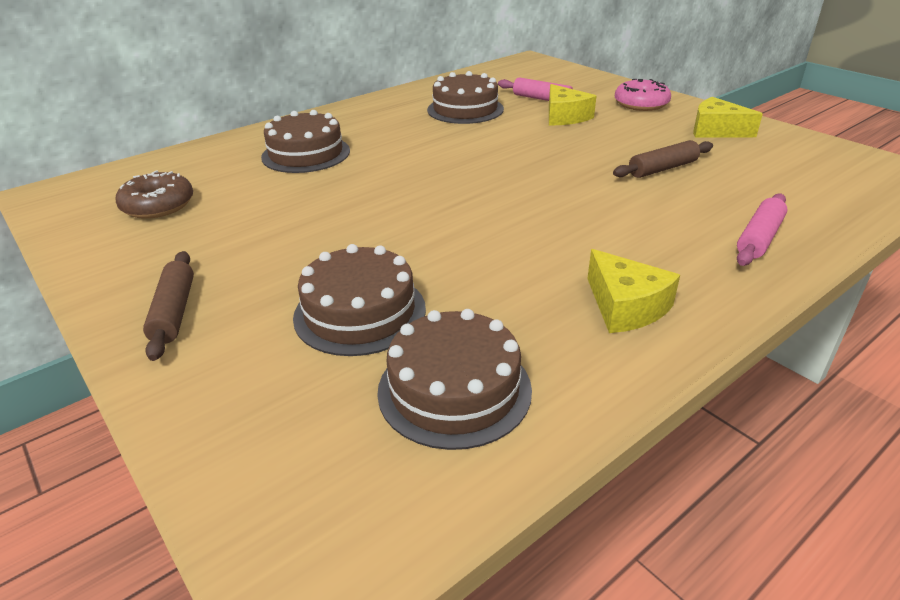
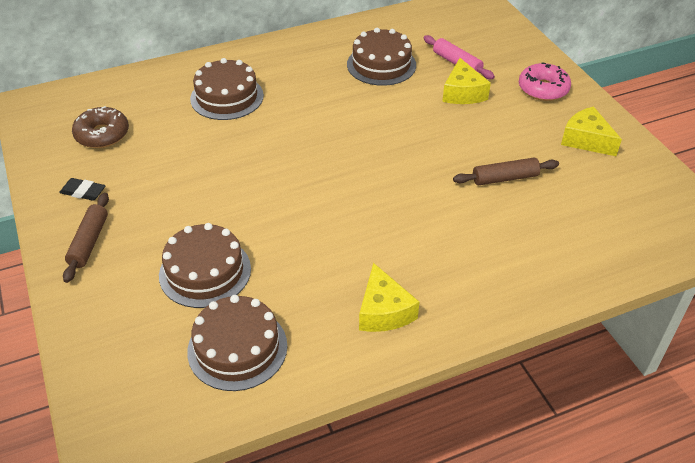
camera: 15 degrees right, 10 degrees up
pink rolling pin [737,194,787,266] -> none
none -> black eraser [59,178,106,201]

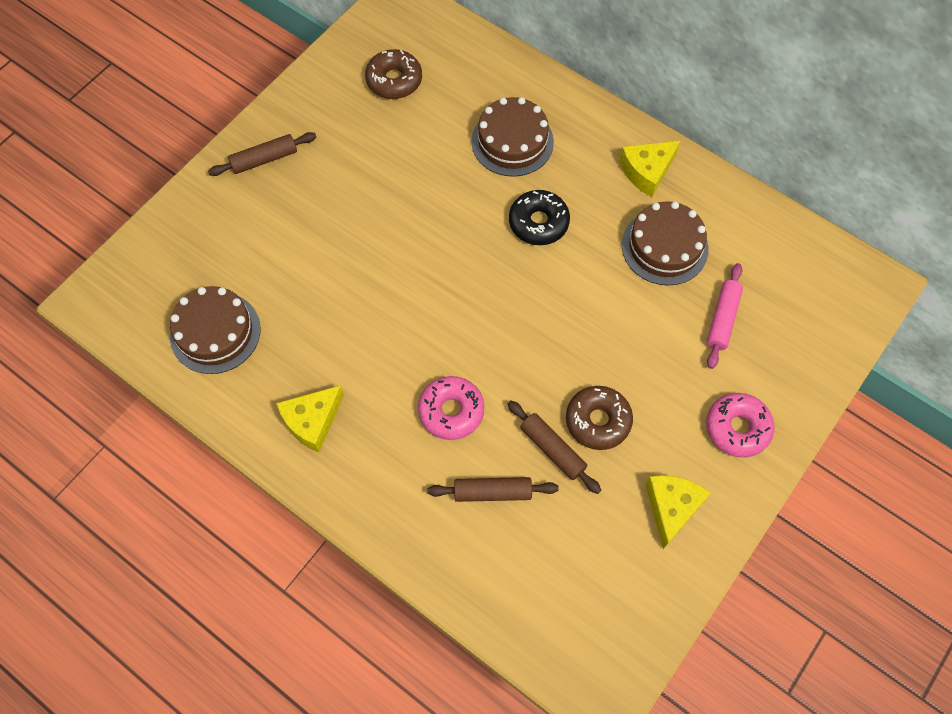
camera: 60 degrees right, 20 degrees up
black eraser [59,178,106,201] -> none
brown cake [159,223,251,308] -> none
yellow cheese [442,58,491,104] -> yellow cheese moved to [620,141,680,197]
none -> pink donut [418,376,484,440]
none -> brown rolling pin [427,477,559,502]
none -> black donut [509,190,570,245]
none -> brown donut [566,386,633,450]

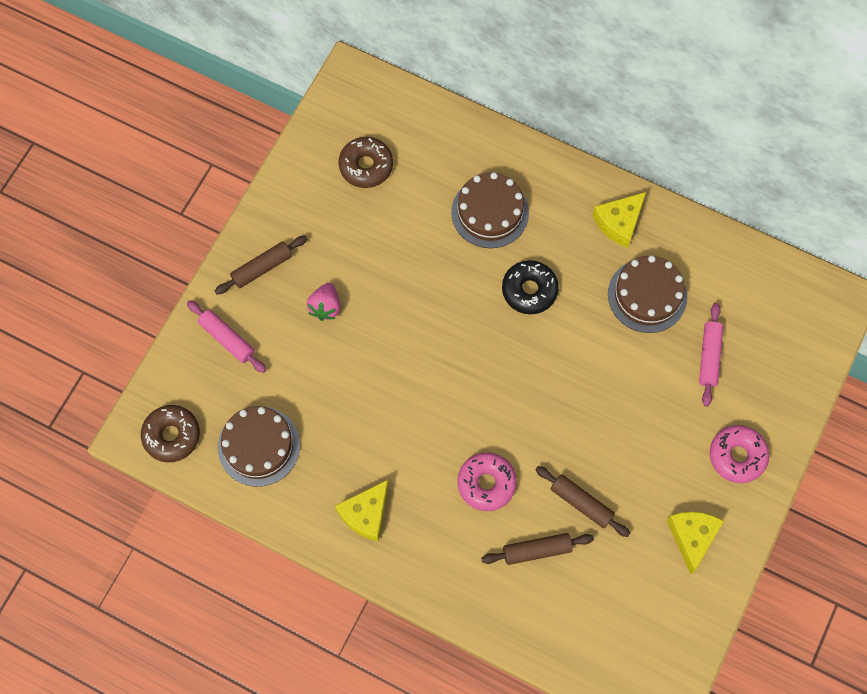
camera: 10 degrees left, 5 degrees up
brown donut [566,386,633,450] -> brown donut moved to [141,405,200,462]
none -> pink rolling pin [187,300,266,373]
none -> pink strawberry [307,283,340,321]

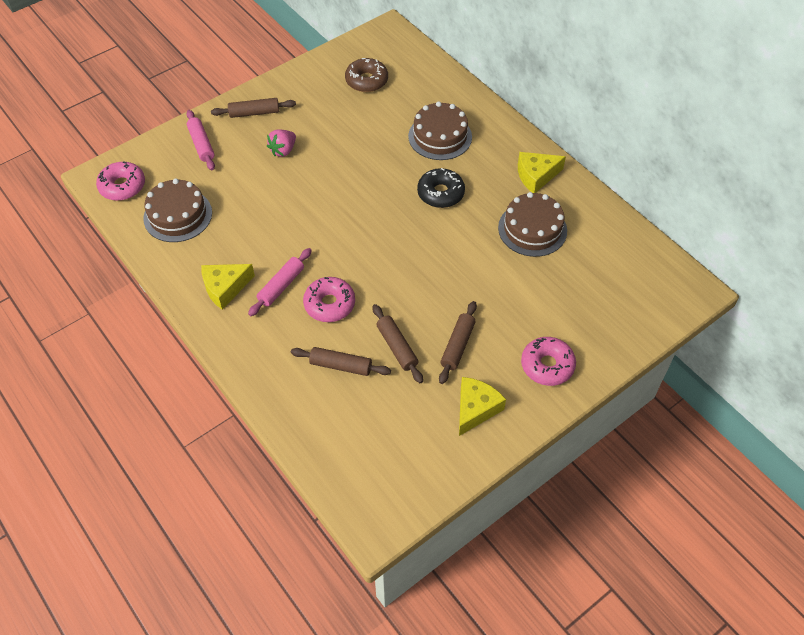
camera: 25 degrees right, 15 degrees down
brown donut [141,405,200,462] -> pink donut [96,161,145,201]
pink rolling pin [699,303,724,406] -> pink rolling pin moved to [248,248,312,316]
none -> brown rolling pin [439,301,477,384]

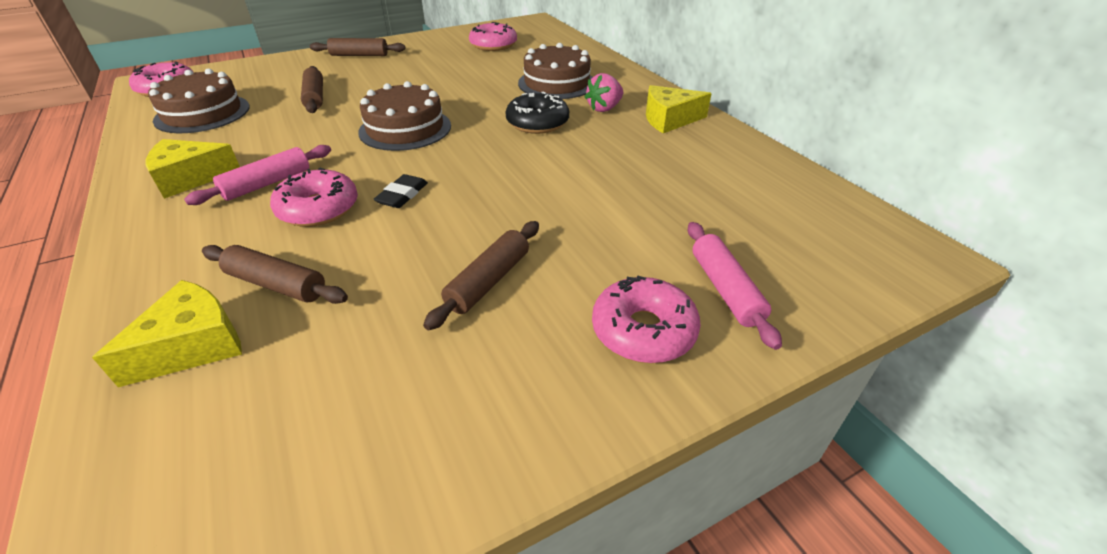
camera: 10 degrees right, 15 degrees down
pink rolling pin [186,110,215,170] -> pink rolling pin moved to [688,222,782,350]
pink strawberry [267,130,296,157] -> pink strawberry moved to [584,73,623,112]
brown donut [345,58,388,92] -> pink donut [469,22,517,51]
brown rolling pin [373,304,423,383] -> brown rolling pin moved to [301,66,323,113]
yellow cheese [459,377,506,436] -> yellow cheese moved to [92,280,242,387]
brown cake [498,192,567,257] -> brown cake moved to [358,81,451,151]
none -> black eraser [373,174,428,208]

